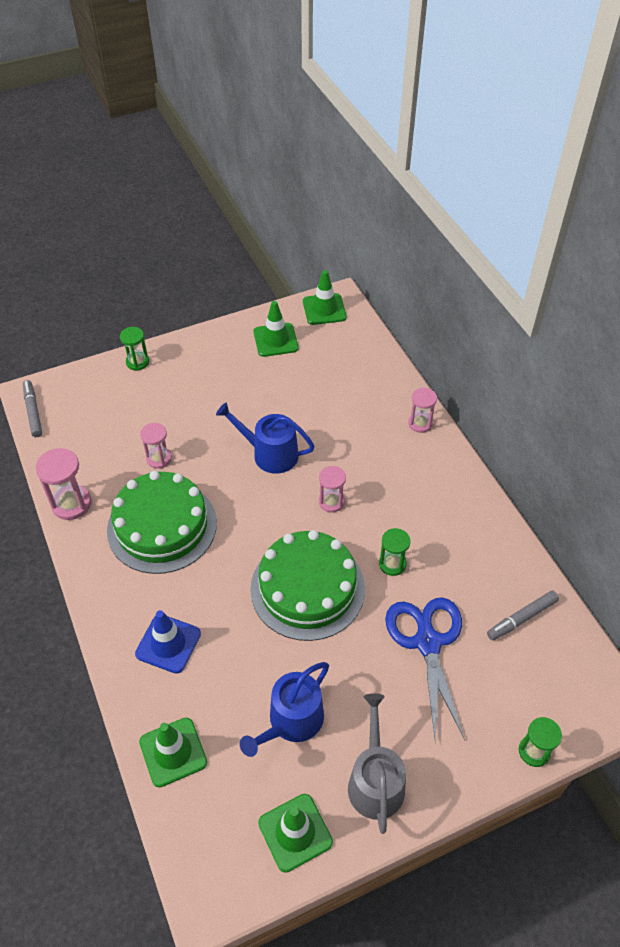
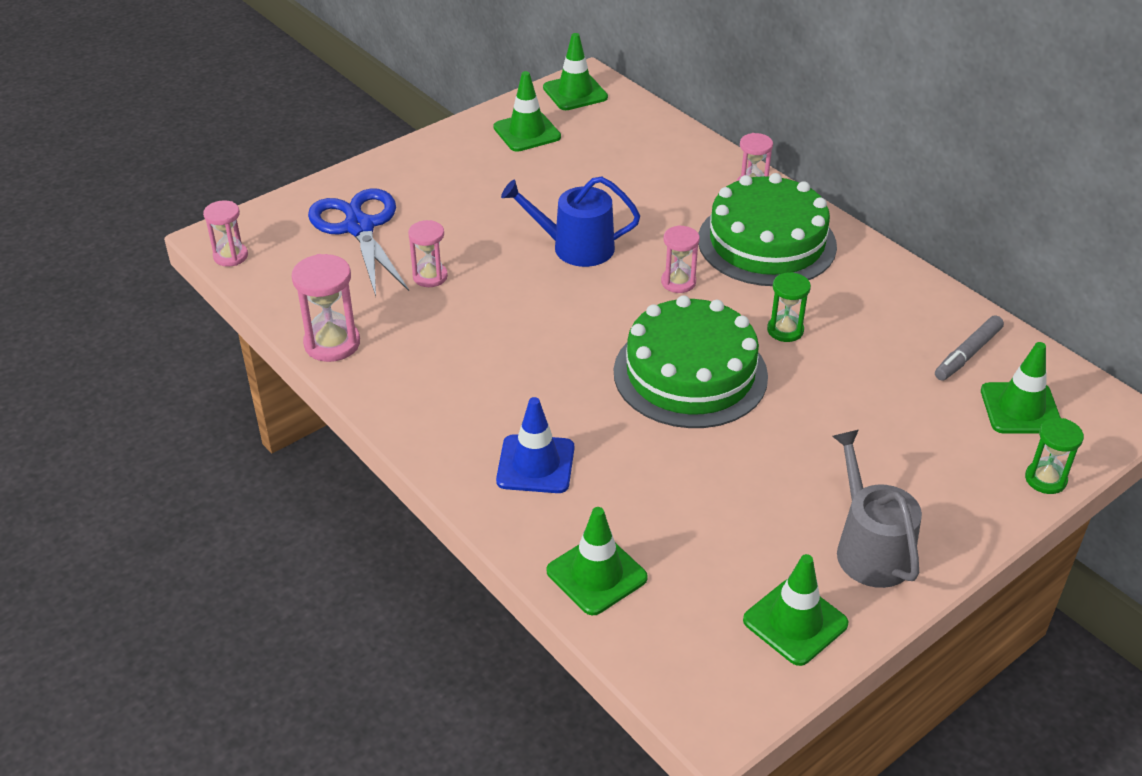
camera: 15 degrees left, 10 degrees down
grey marker [23,380,42,437] -> pink hourglass [203,200,248,267]
green cake [107,471,217,574] -> green cake moved to [698,173,837,286]
green hourglass [120,327,149,371] -> none
blue watering can [240,662,329,757] -> none
blue scissors [385,597,465,743] -> blue scissors moved to [308,188,409,296]
none -> green traffic cone [981,342,1061,434]

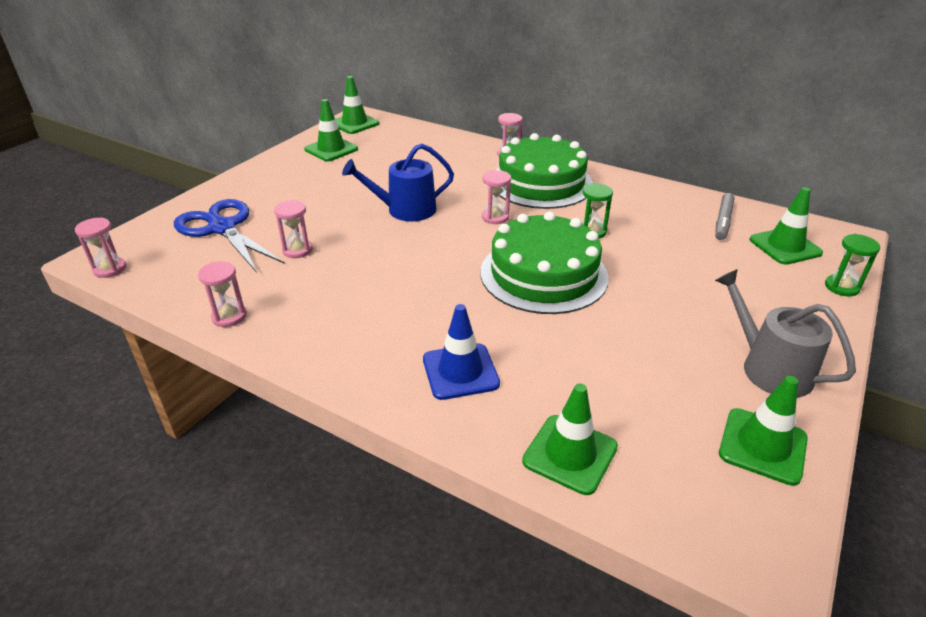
camera: 20 degrees left, 5 degrees down
pink hourglass [292,254,360,362] -> pink hourglass [198,261,247,327], size x0.66

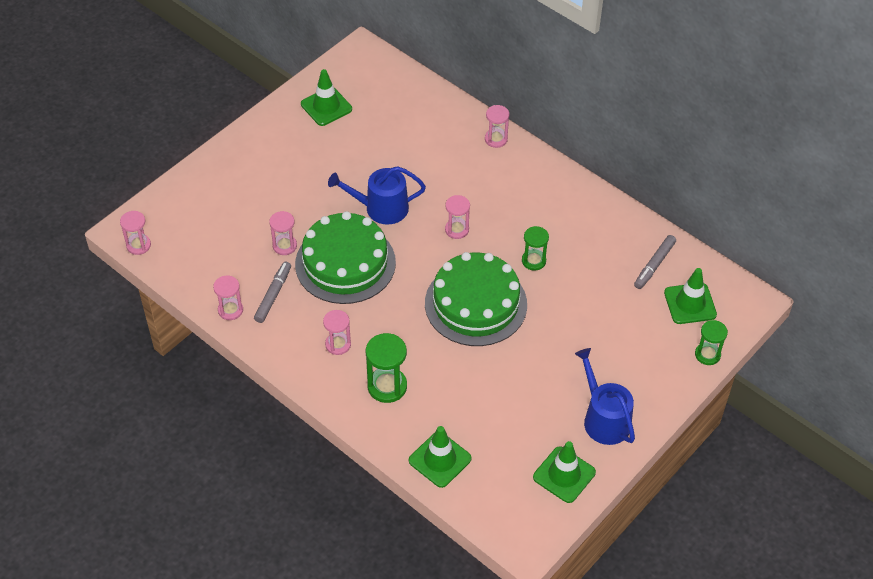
camera: 10 degrees right, 15 degrees up
blue scissors [174,199,285,273] -> none
green traffic cone [336,76,380,134] -> none
blue traffic cone [423,304,500,400] -> green hourglass [366,333,407,403]
green cake [496,133,593,209] -> green cake moved to [295,211,396,304]
grey watering can [715,269,856,398] -> blue watering can [575,348,635,445]
none -> grey marker [254,261,291,323]
none -> pink hourglass [323,310,351,355]

